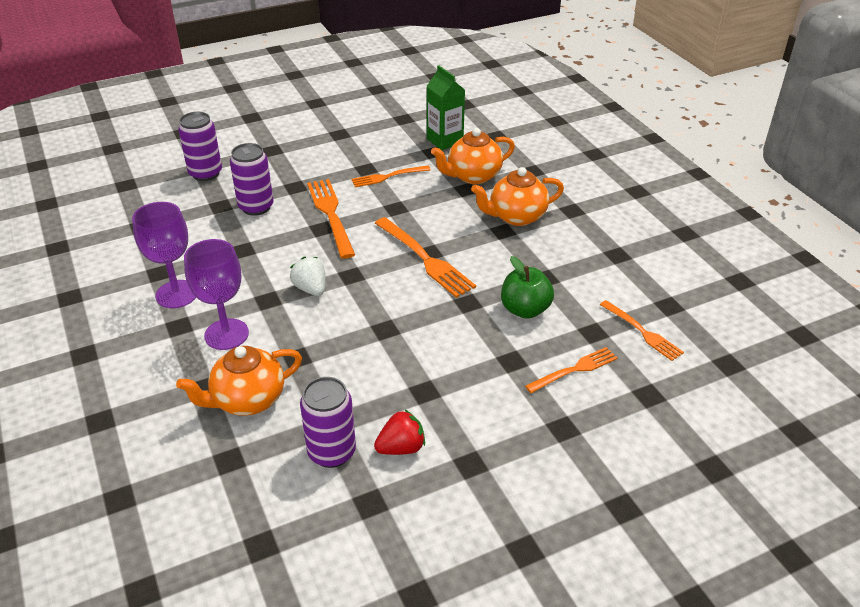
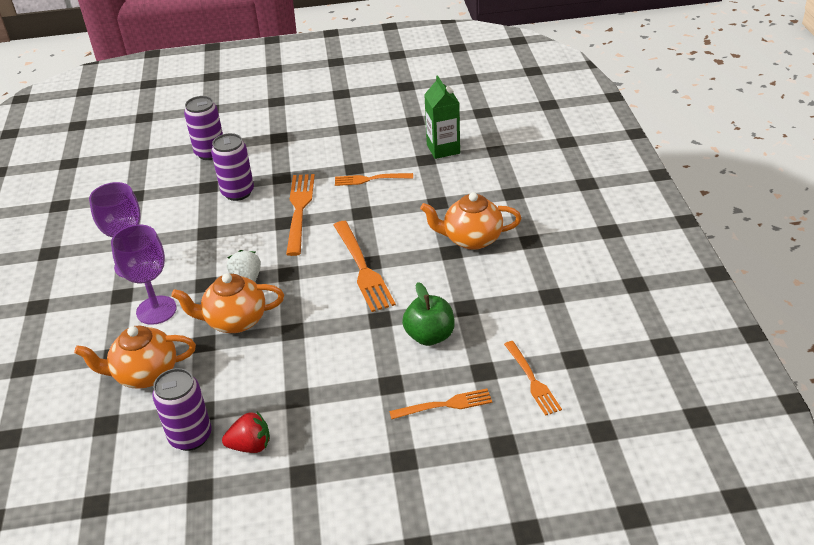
camera: 20 degrees right, 0 degrees up
orange teapot [431,128,515,184] -> orange teapot moved to [171,273,284,333]

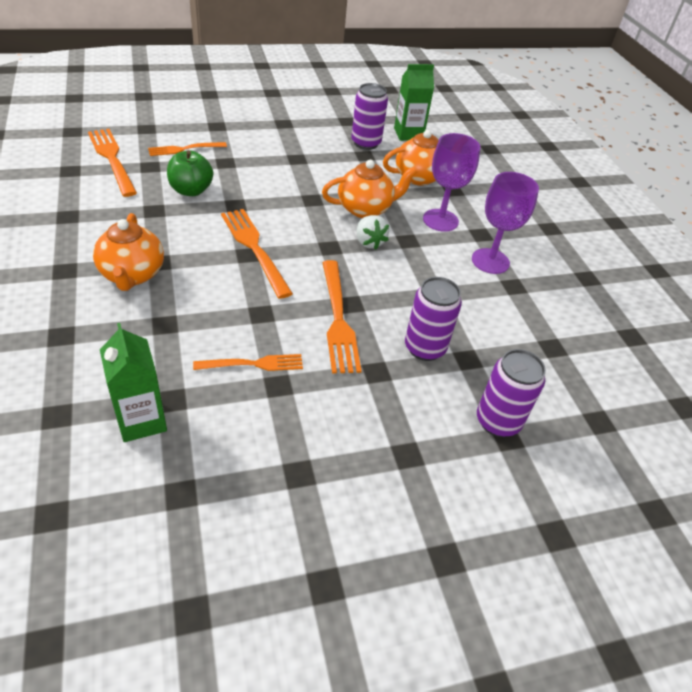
camera: 165 degrees right, 5 degrees up
red strawberry [222,412,270,453] -> none
orange teapot [420,192,522,250] -> orange teapot turned 90 degrees clockwise [93,213,164,291]
orange fork [504,341,562,416] -> orange fork [88,129,137,197], size x1.58
none -> green carton [394,64,434,141]

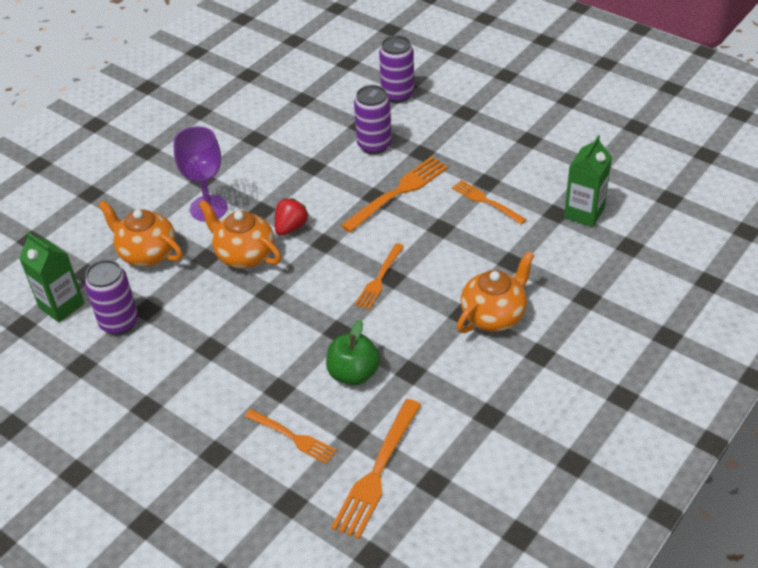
camera: 120 degrees left, 0 degrees up
orange fork [221,209,293,299] -> orange fork [355,243,404,310], size x0.63
white strawberry [356,215,389,250] -> red strawberry [275,198,309,236]
purple goblet [472,172,539,274] -> none

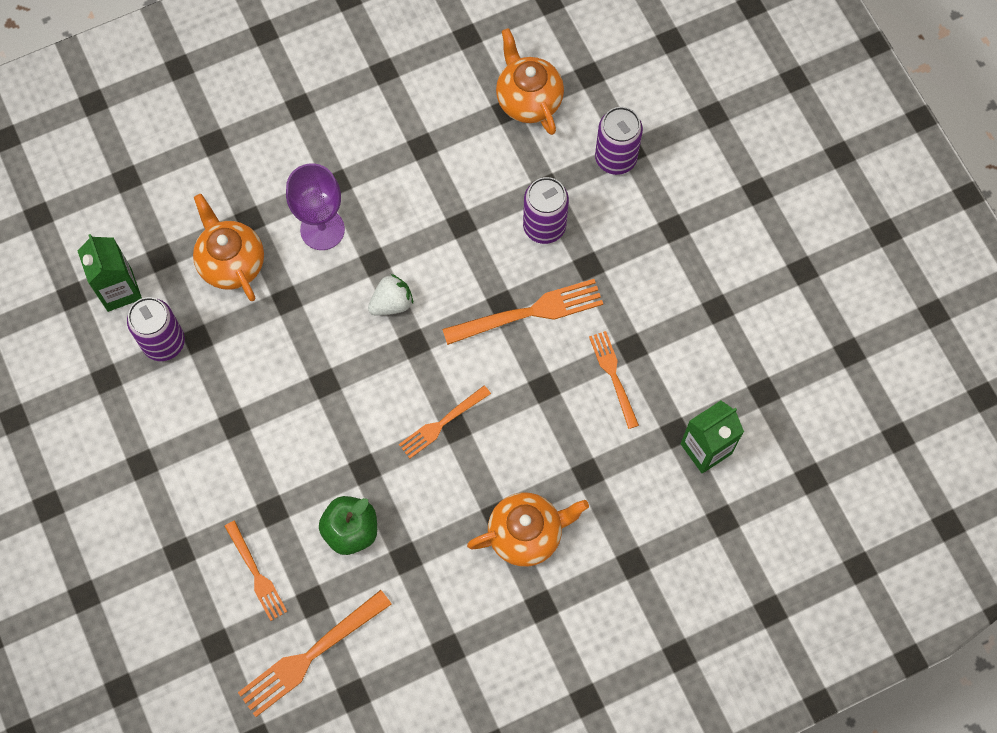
camera: 25 degrees right, 25 degrees up
orange teapot [198,200,282,269] -> orange teapot moved to [496,28,564,135]
red strawberry [275,198,309,236] -> white strawberry [368,274,413,315]

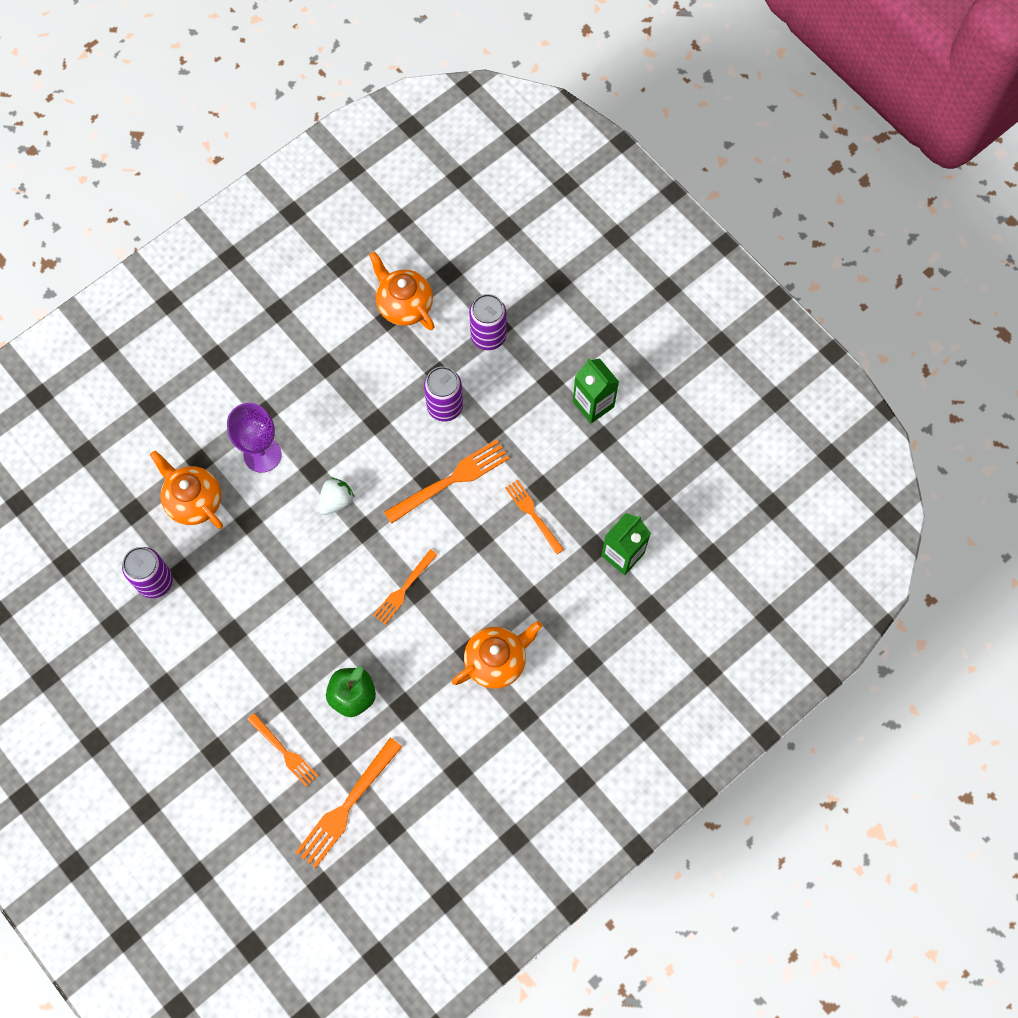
camera: 15 degrees left, 0 degrees up
green carton [78,234,142,312] -> green carton moved to [573,358,619,423]

